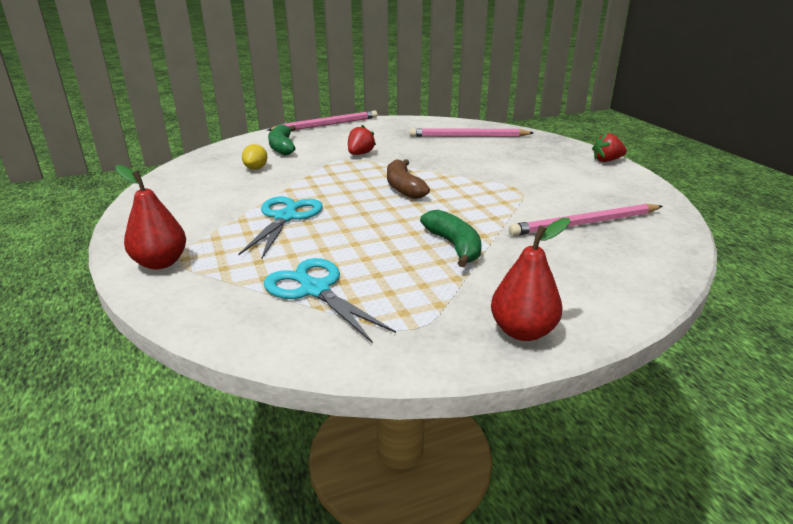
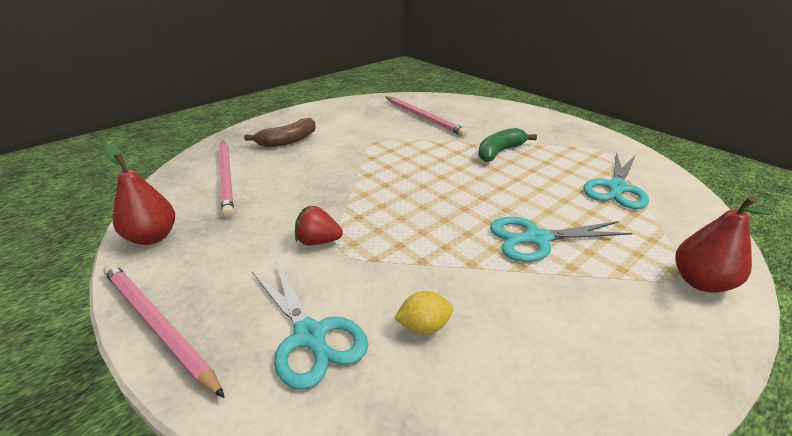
camera: 110 degrees left, 5 degrees up
green banana [268,124,296,156] -> turquoise scissors [252,261,368,390]
brown banana [387,159,430,199] -> brown banana moved to [244,118,316,147]
red pear [491,218,570,341] -> red pear moved to [104,144,175,245]
red strawberry [592,133,627,162] -> none

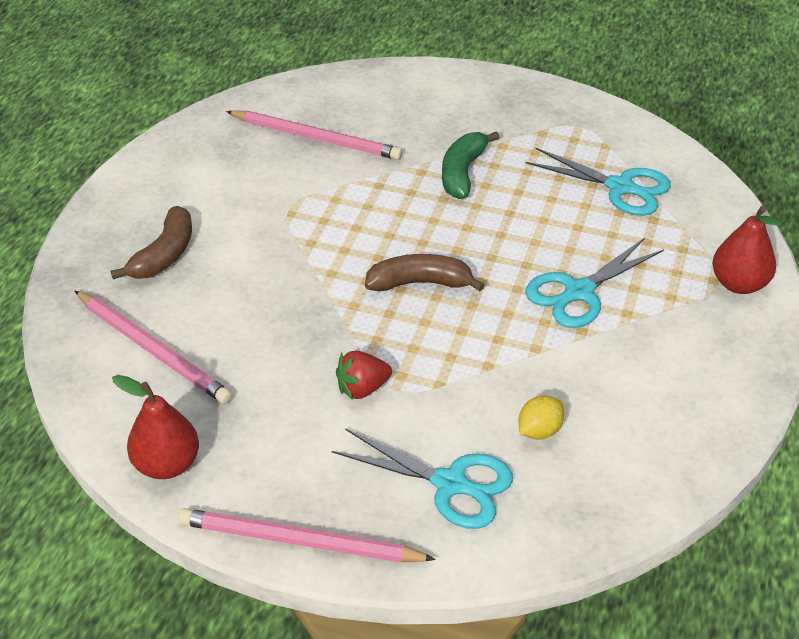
camera: 30 degrees left, 10 degrees up
turquoise scissors [583,152,649,209] -> turquoise scissors turned 60 degrees counterclockwise [525,148,671,216]
none -> brown banana [365,254,485,291]

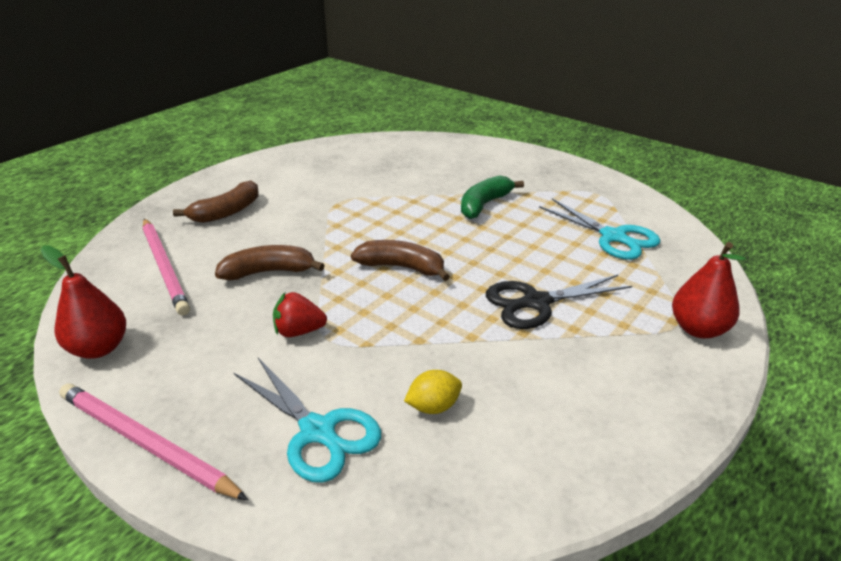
camera: 20 degrees right, 10 degrees down
pink pencil [226,111,402,160] -> none
turquoise scissors [525,238,664,328] -> black scissors [486,275,632,329]
none -> brown banana [215,245,325,280]

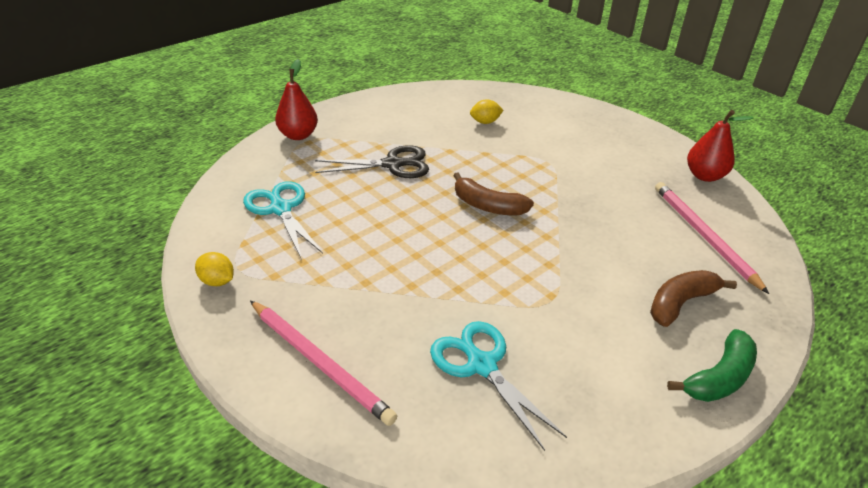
camera: 170 degrees left, 5 degrees up
pink pencil [59,384,248,500] -> pink pencil moved to [250,301,397,426]
brown banana [215,245,325,280] -> none
turquoise scissors [234,358,381,483] -> turquoise scissors moved to [430,321,567,451]
red strawberry [273,292,327,337] -> none
green banana [461,176,524,219] -> green banana moved to [667,329,757,402]
none -> yellow lemon [195,252,234,286]

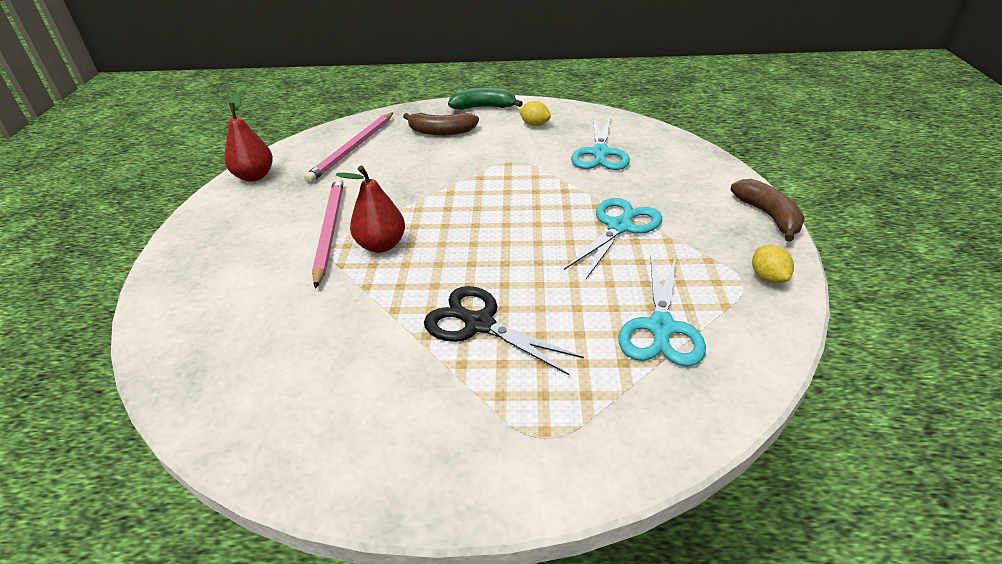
camera: 135 degrees left, 0 degrees up
pink pencil [250,301,397,426] -> pink pencil moved to [312,178,344,289]
red pear [275,59,318,140] -> red pear moved to [336,165,405,253]
brown banana [453,172,534,215] -> brown banana moved to [730,179,805,242]
yellow lemon [470,99,503,124] -> yellow lemon moved to [519,101,551,126]
none -> turquoise scissors [564,198,662,279]

